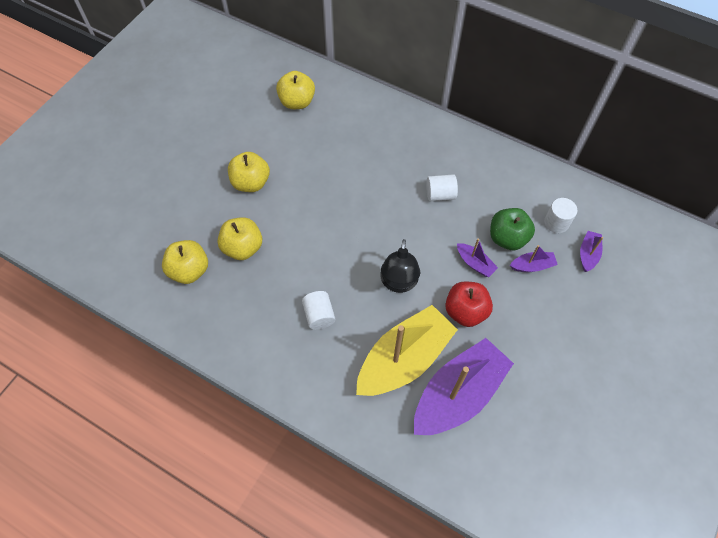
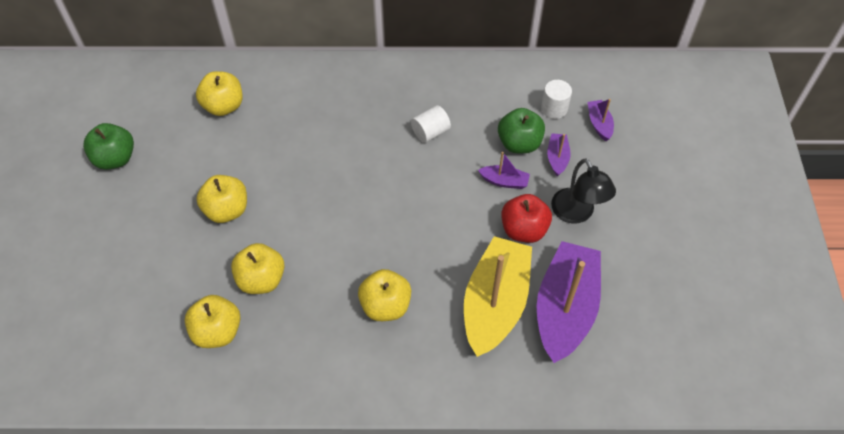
camera: 30 degrees left, 5 degrees down
white cylinder [302,291,335,330] -> yellow apple [358,269,411,321]
black lamp [380,239,420,293] -> black lamp moved to [551,158,616,223]
purple boat [510,245,558,272] -> purple boat turned 45 degrees counterclockwise [547,133,571,177]
none -> green apple [83,123,134,170]

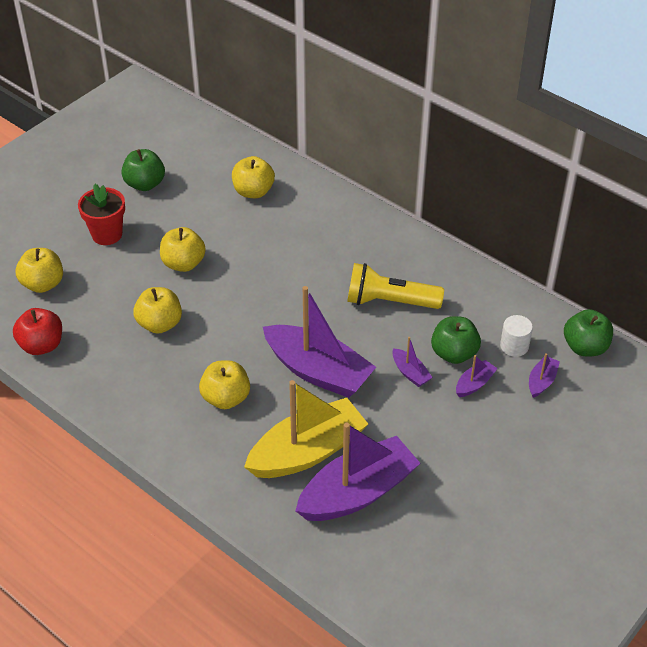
camera: 40 degrees right, 10 degrees down
yellow apple [185,295,241,348] -> yellow apple moved to [16,248,63,293]
white cylinder [411,105,451,143] -> yellow flashlight [347,263,444,309]
red apple [501,194,552,243] -> red apple moved to [13,308,62,355]
black lamp [551,158,616,223] -> none
none -> red flower pot [78,184,125,245]
none -> purple boat [263,286,376,398]
none -> green apple [564,309,613,356]

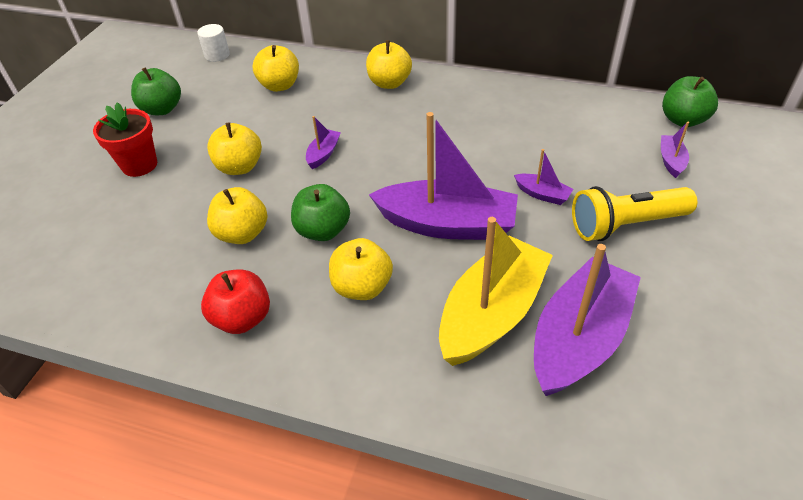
camera: 20 degrees left, 0 degrees up
red apple [13,308,62,355] -> red apple moved to [201,269,270,334]
yellow apple [16,248,63,293] -> yellow apple moved to [366,40,412,89]
yellow flashlight [347,263,444,309] -> yellow flashlight moved to [572,186,697,241]
green apple [431,316,481,364] -> green apple moved to [291,184,350,241]
purple boat [456,355,498,397] -> purple boat moved to [306,116,341,169]
white cylinder [500,315,533,357] -> white cylinder moved to [197,24,230,62]

